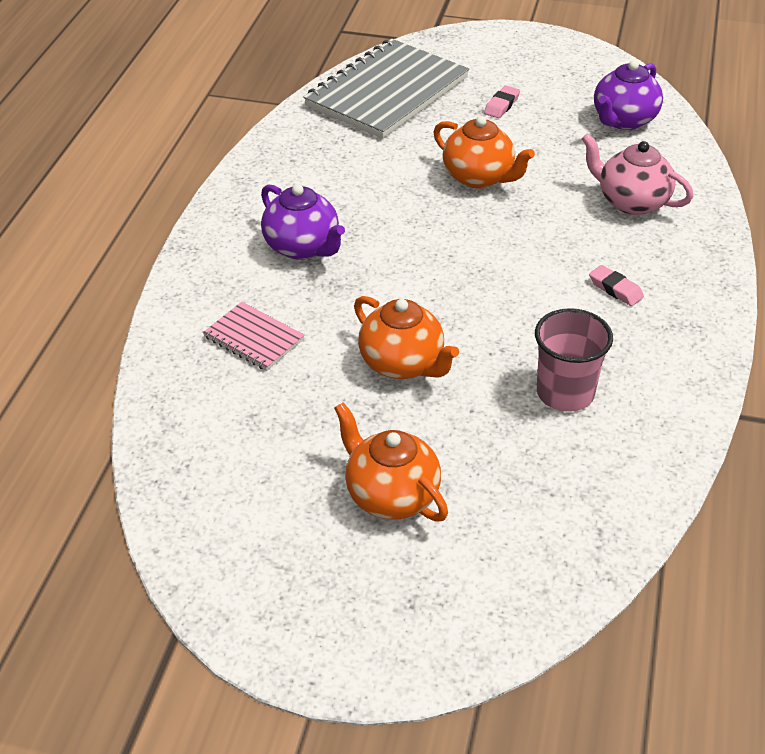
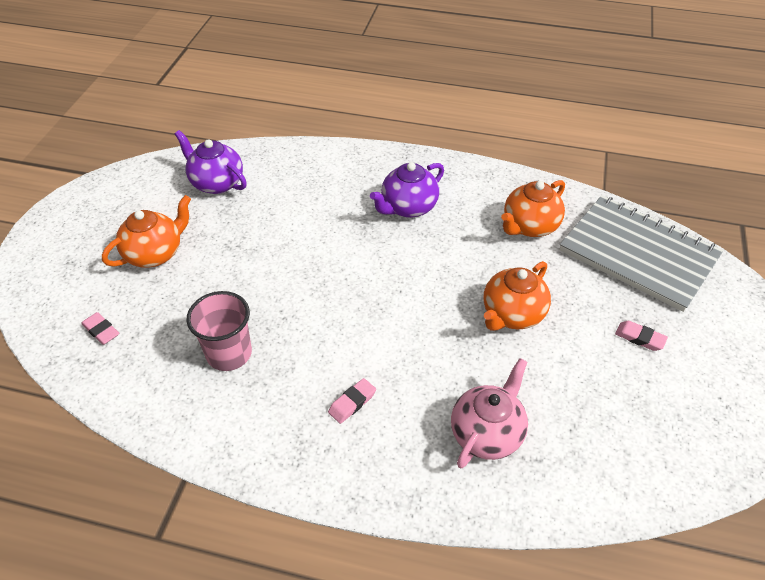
camera: 90 degrees right, 5 degrees up
pink notebook [203,302,305,371] -> none
orange teapot [354,296,459,379] -> orange teapot moved to [501,180,565,237]
purple teapot [594,60,663,130] -> purple teapot moved to [175,130,247,194]
none -> pink eraser [81,312,119,345]

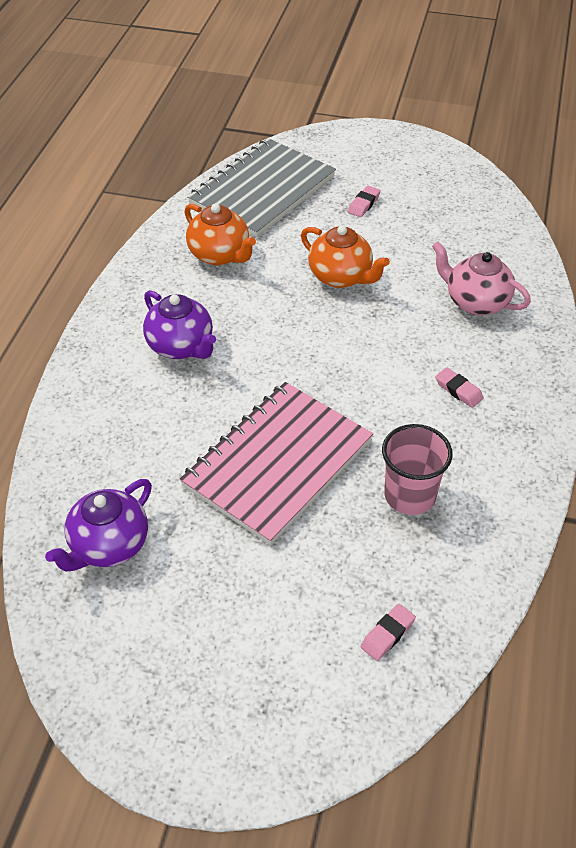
camera: 90 degrees left, 0 degrees up
orange teapot [102,195,191,268] -> none
none -> pink notebook [180,382,373,545]

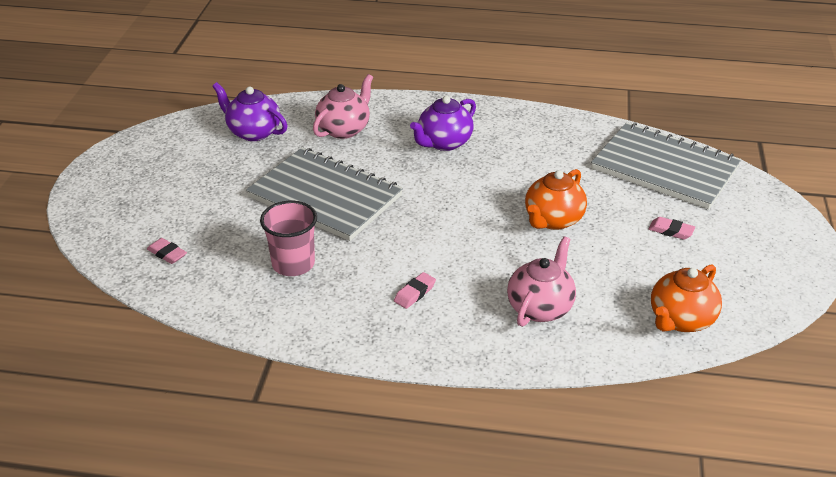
camera: 85 degrees right, 10 degrees down
pink notebook [180,382,373,545] -> grey notebook [246,147,403,241]
orange teapot [185,204,256,265] -> orange teapot moved to [651,264,722,332]
none -> pink teapot [313,74,373,139]

